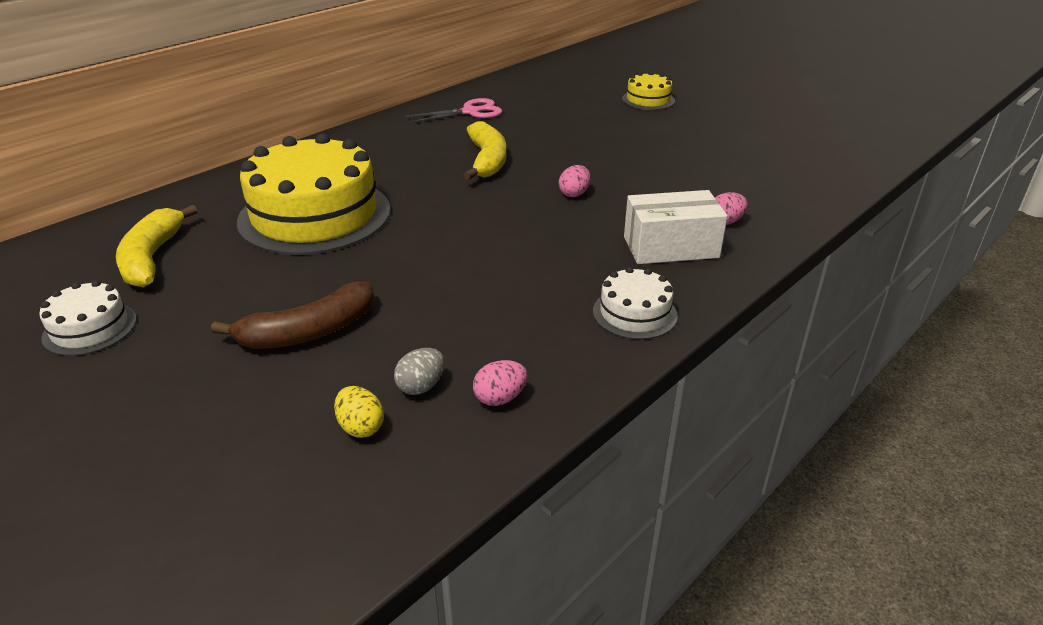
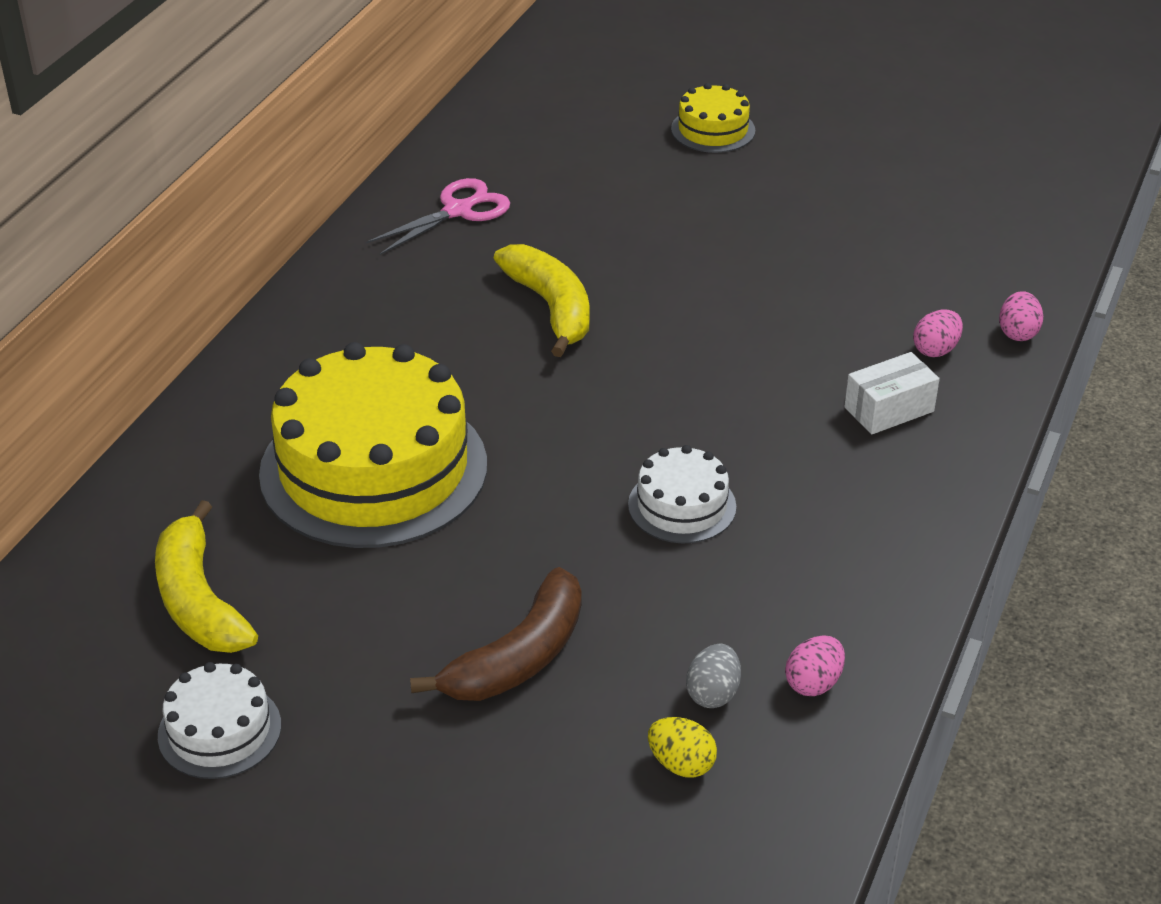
camera: 20 degrees left, 5 degrees up
pink egg [559,165,591,197] -> pink egg moved to [999,291,1043,341]
white cake [593,267,678,340] -> white cake moved to [628,445,736,543]
white box [624,190,727,264] -> white box [844,352,940,434], size x0.66

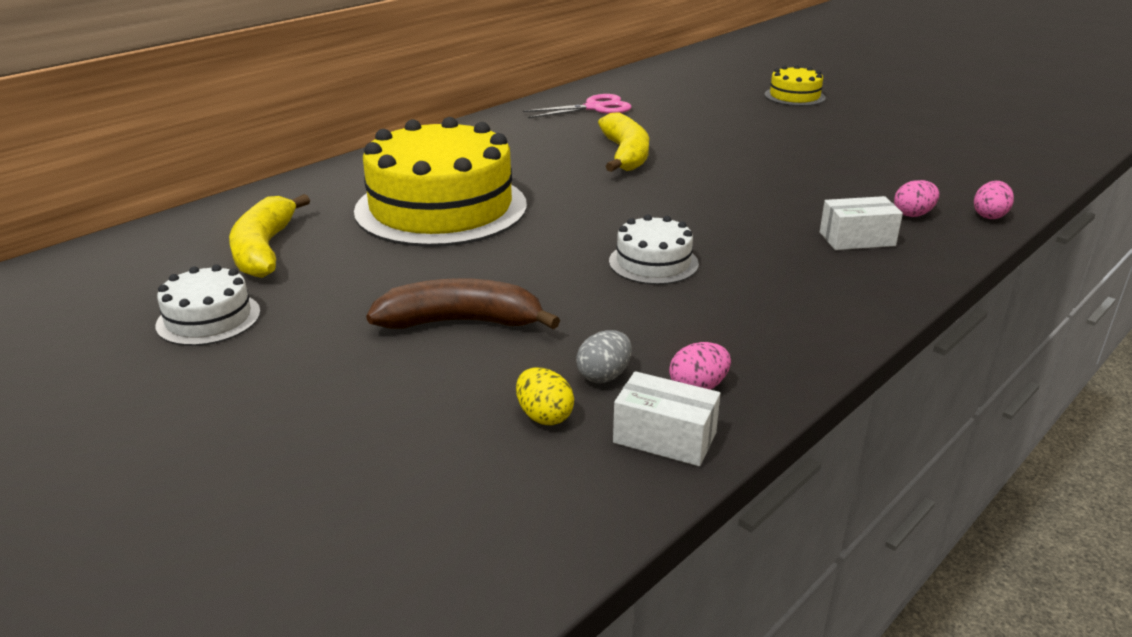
camera: 20 degrees right, 10 degrees down
brown banana [410,567,581,701] -> brown banana turned 150 degrees counterclockwise [366,278,560,329]
none -> white box [613,371,720,466]

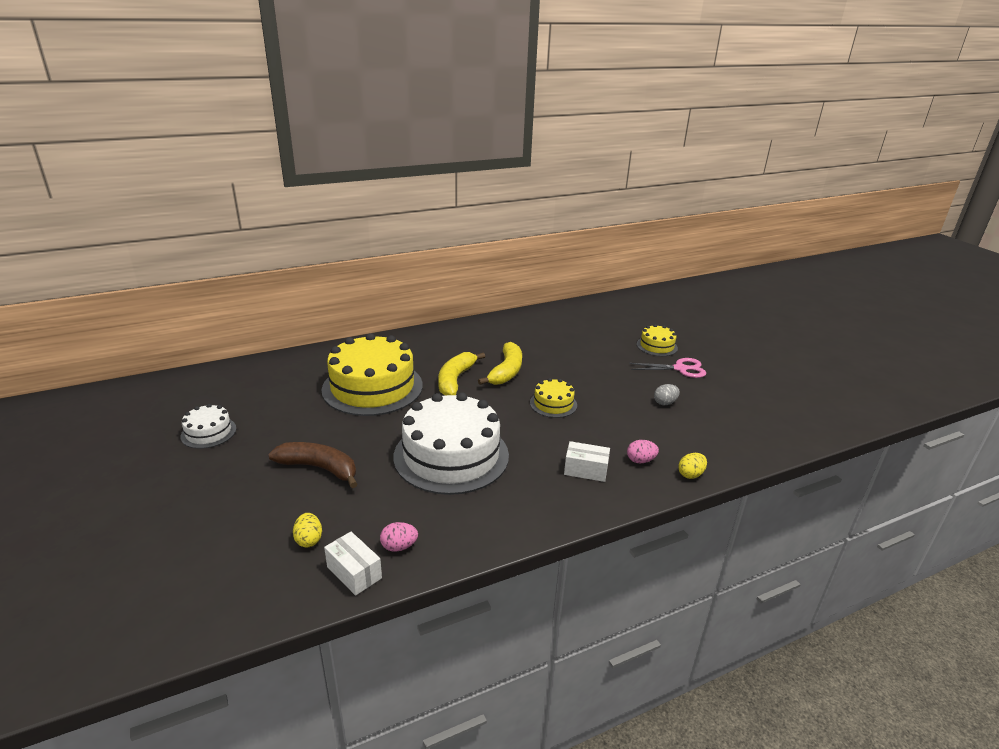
camera: 20 degrees right, 0 degrees up
yellow banana [229,194,310,278] -> yellow banana moved to [438,352,485,395]
pink scissors [523,94,632,118] -> pink scissors moved to [629,358,706,378]
grey egg [576,330,632,383] -> grey egg moved to [654,384,680,406]
white cake [609,214,699,285] -> white cake [393,392,509,495], size x2.15
pink egg [974,181,1014,219] -> yellow egg [678,453,707,479]
none -> yellow cake [530,378,577,418]

